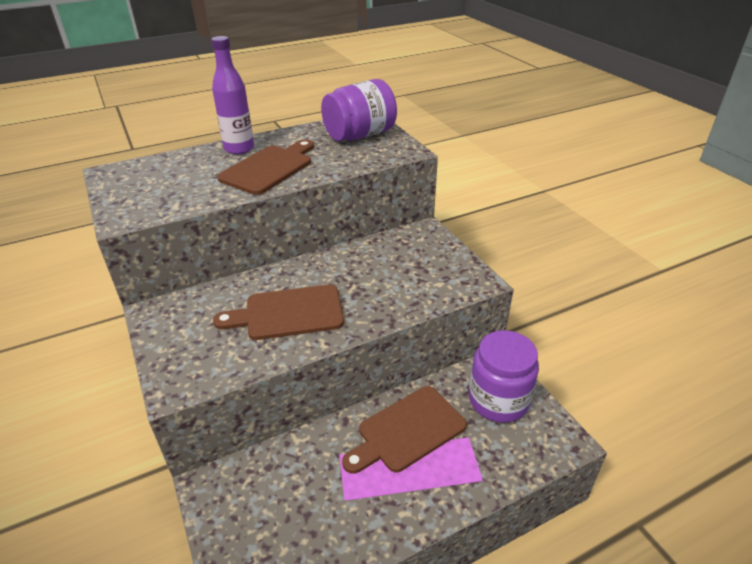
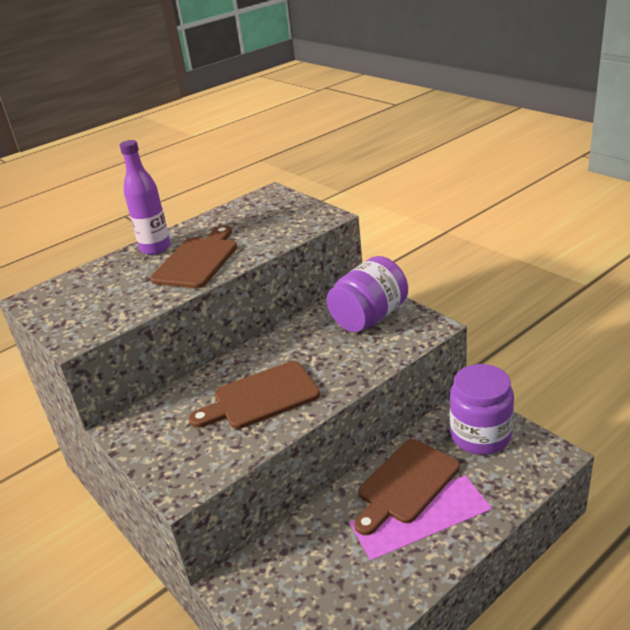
camera: 10 degrees left, 5 degrees down
purple jar [321,79,397,141] -> purple jar moved to [327,256,408,332]

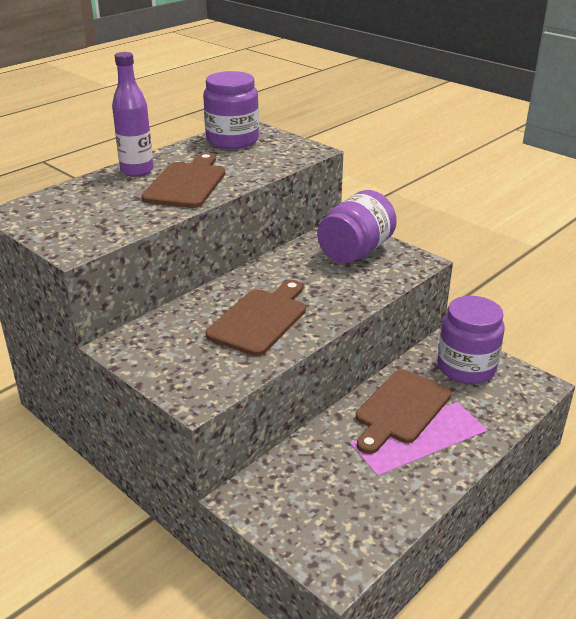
camera: 10 degrees left, 0 degrees up
brown cutting board [189,361,320,429] -> brown cutting board turned 150 degrees clockwise [206,280,306,356]
none -> purple jar [203,71,259,149]

